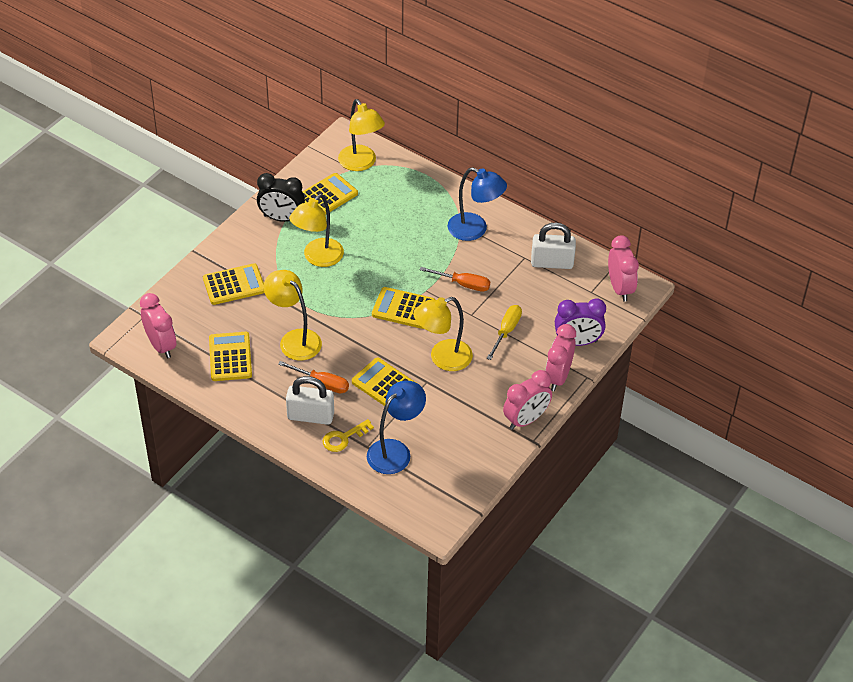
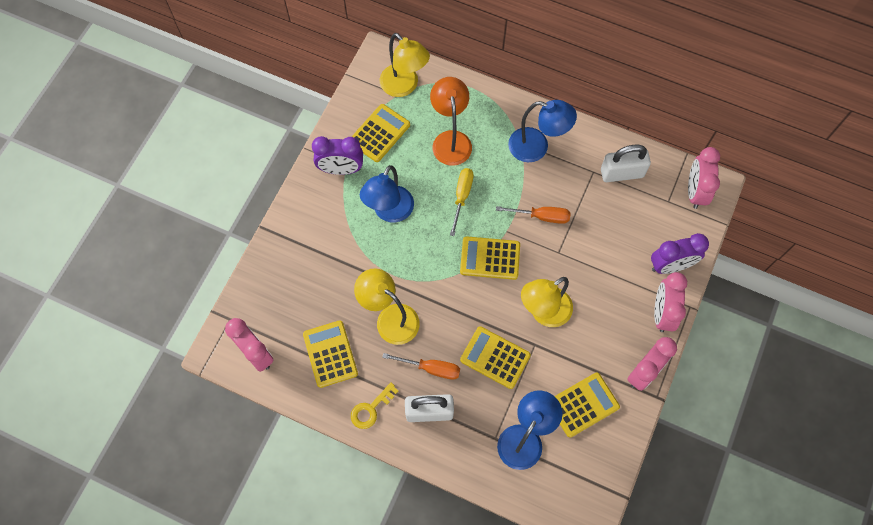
camera: 10 degrees left, 20 degrees up
yellow calculator [203,263,264,305] -> yellow calculator moved to [555,373,620,438]
black clock [257,173,305,222] -> purple clock [312,136,363,175]
yellow lamp [289,194,344,267] -> blue lamp [360,165,414,223]
yellow key [323,419,374,452] -> yellow key moved to [351,382,398,429]
yellow screwdriver [487,305,522,360] -> yellow screwdriver moved to [450,168,474,236]
pink clock [608,235,639,302] -> pink clock turned 150 degrees counterclockwise [688,147,720,209]
none -> orange lamp [430,77,472,166]

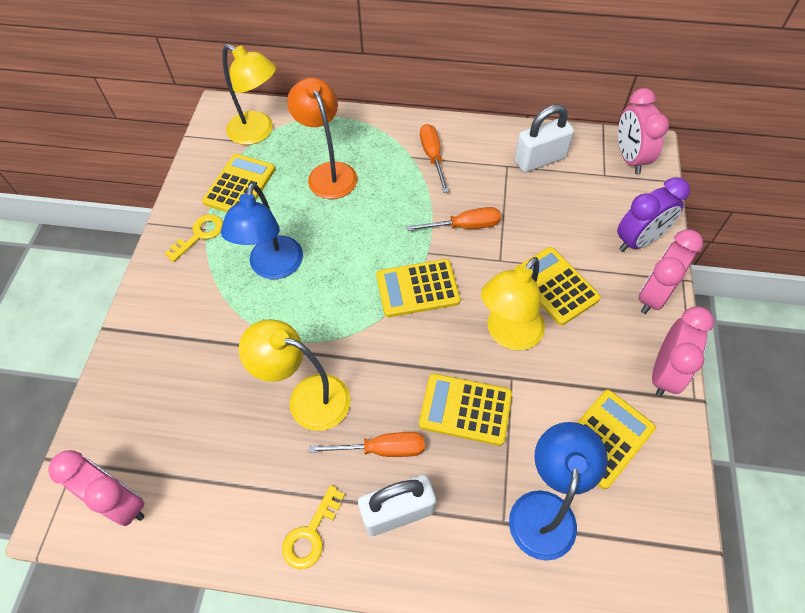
camera: 15 degrees left, 10 degrees down
yellow calculator [303,320,358,388] -> yellow calculator moved to [513,247,601,325]
purple clock [312,136,363,175] -> yellow key [165,214,223,262]
yellow screwdriver [450,168,474,236] -> none
blue lamp [508,100,577,162] -> orange screwdriver [420,124,449,193]
pink clock [654,272,687,332] -> pink clock turned 45 degrees clockwise [638,229,703,314]

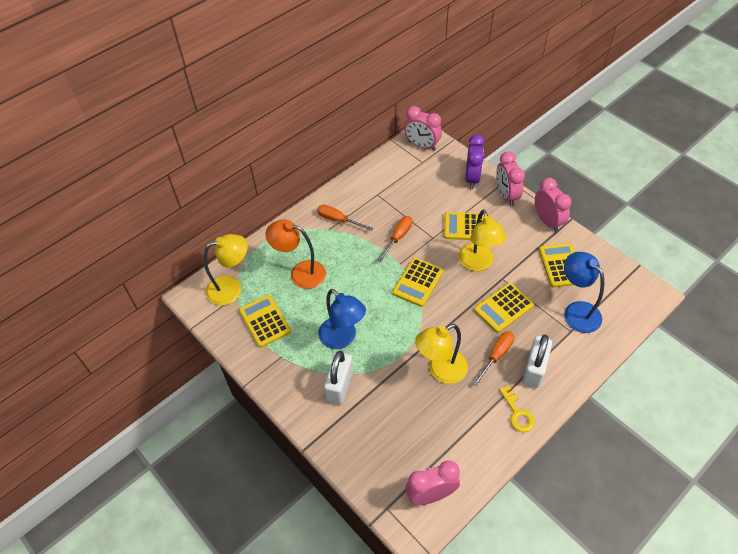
camera: 50 degrees left, 5 degrees down
yellow key [165,214,223,262] -> none
white padlock [514,104,574,172] -> white padlock moved to [324,351,353,404]

